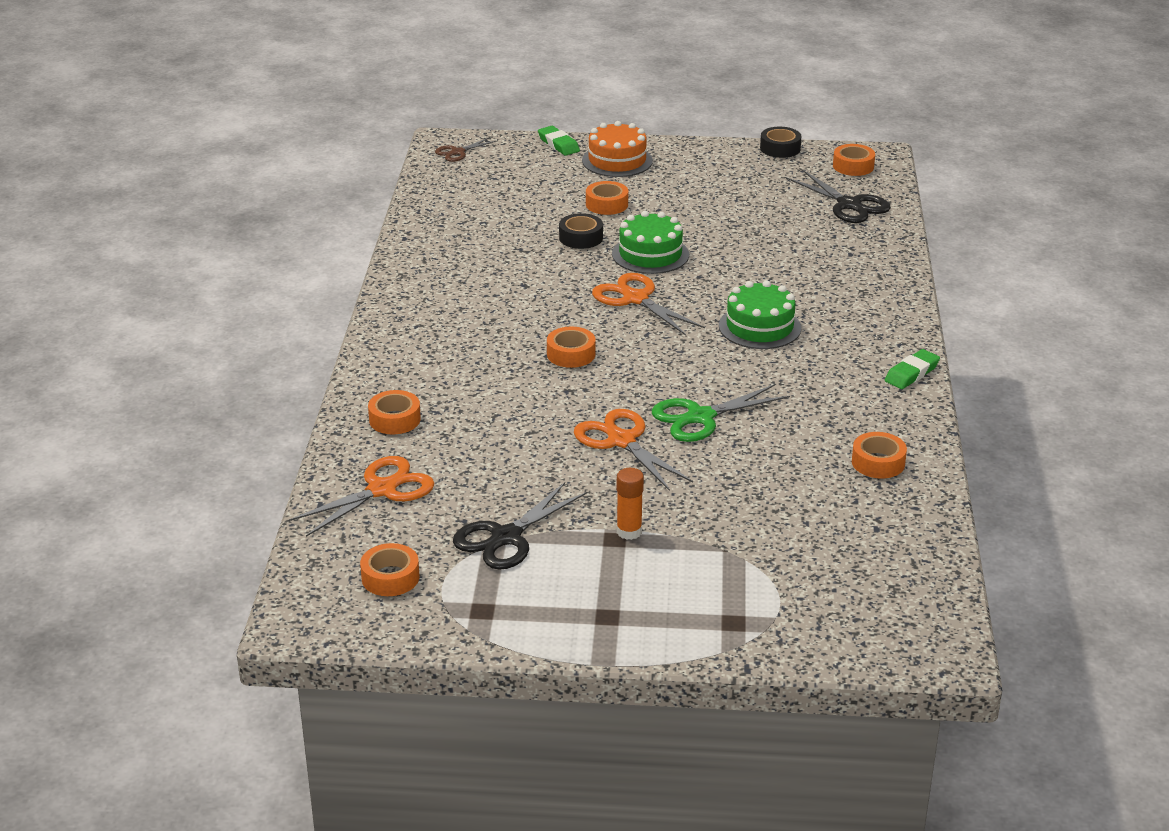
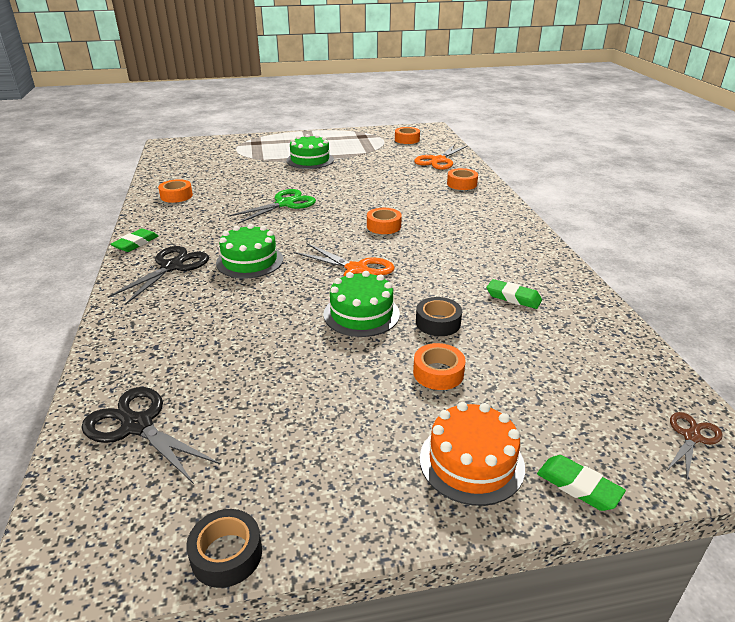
camera: 165 degrees right, 0 degrees up
black scissors [453,482,587,570] -> black scissors moved to [108,246,209,305]
orange scissors [574,409,693,491] -> none
orange glue stick [617,468,644,540] -> green cake [286,134,334,169]
orange tape [833,144,875,176] -> none
none -> green eraser [486,279,542,309]

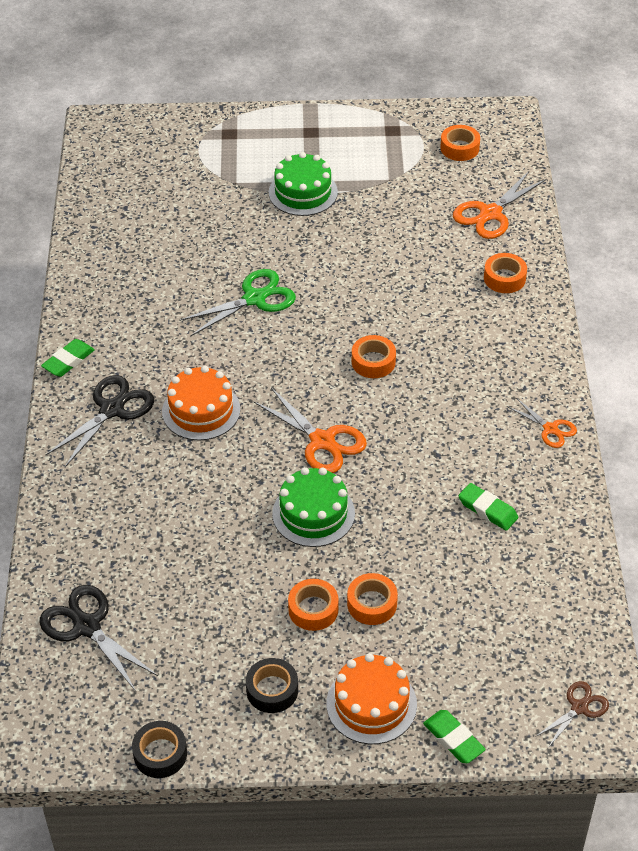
camera: 10 degrees right, 15 degrees up
orange tape [158,179,193,203] -> orange tape moved to [288,579,339,631]
green cake [216,224,283,279] -> orange cake [162,366,240,441]
black tape [416,297,462,336] -> black tape moved to [246,658,298,713]
none -> orange scissors [507,398,577,448]

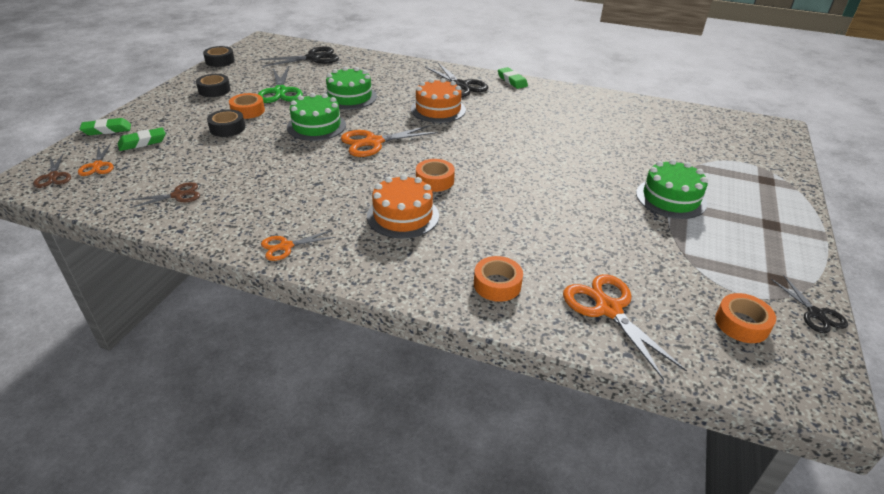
camera: 110 degrees right, 10 degrees down
green scissors [179,269,296,336] -> green scissors moved to [258,67,303,103]
orange cake [326,653,417,744] -> orange cake moved to [367,174,439,238]
orange tape [347,573,398,625] -> black tape [207,109,245,137]
green eraser [458,483,518,531] -> green eraser moved to [118,127,166,151]
none -> orange scissors [78,143,114,176]
none -> brown scissors [130,182,200,208]
none -> green cake [325,67,377,109]
none -> black scissors [771,276,848,333]

